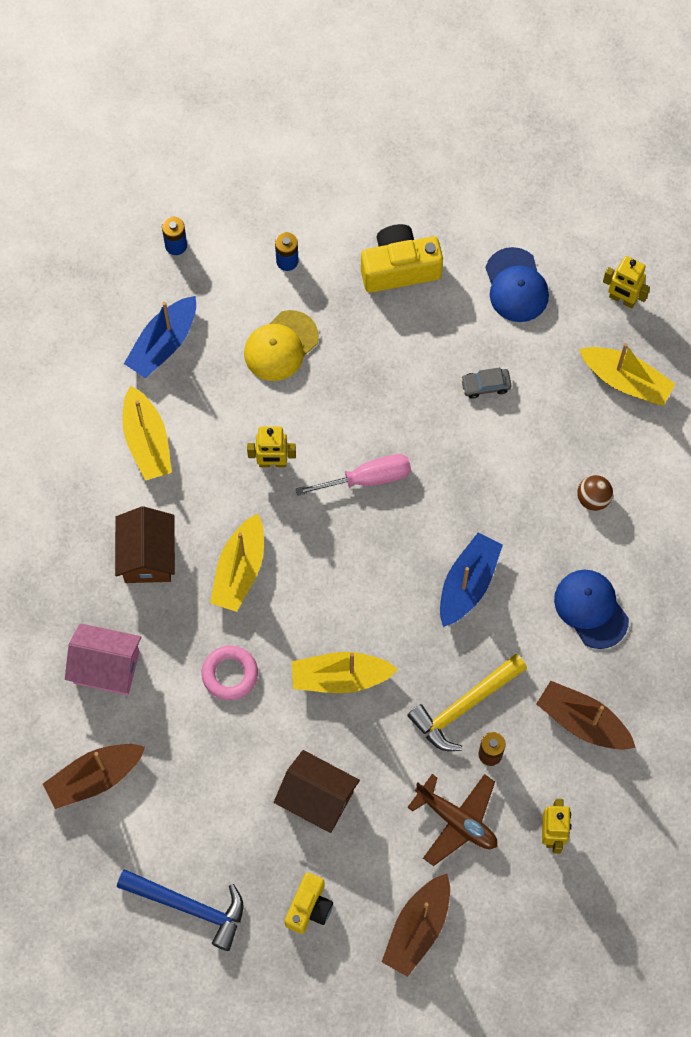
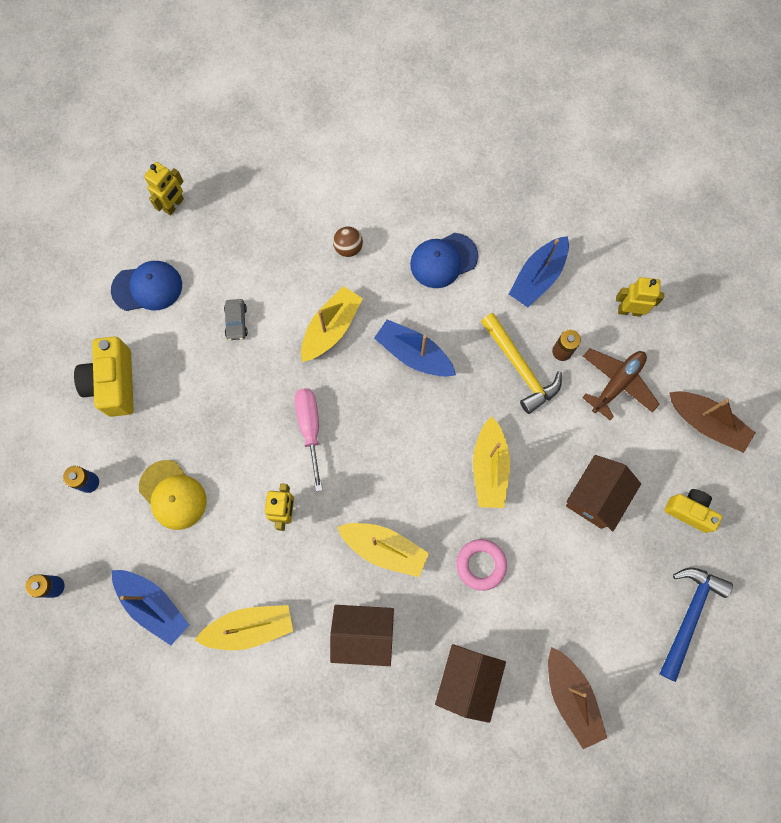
camera: 85 degrees left, 5 degrees up
pink house [65,623,141,695] -> brown house [435,644,506,723]
brown boat [536,681,636,750] -> blue boat [509,236,569,307]
yellow boat [579,343,675,406] -> yellow boat moved to [301,286,363,362]

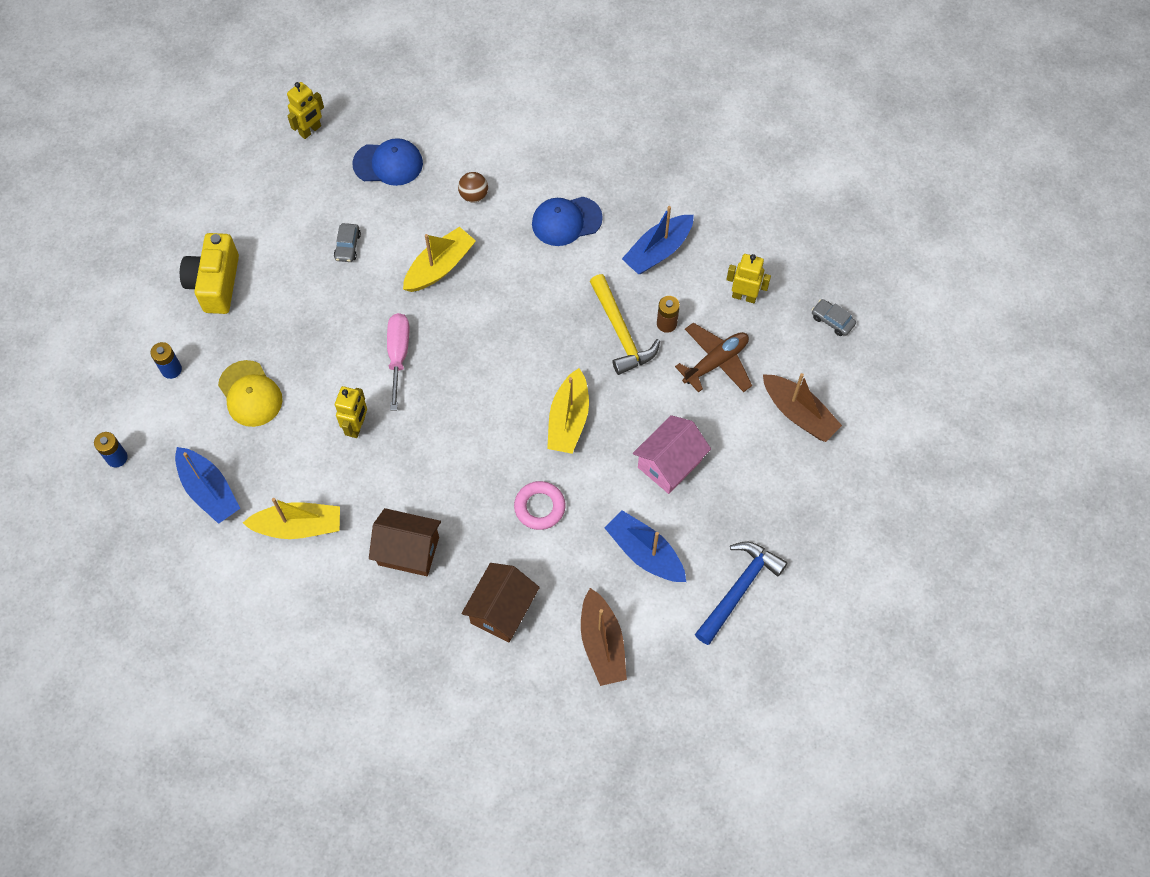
camera: 10 degrees right, 10 degrees down
blue cap [111,261,182,311] -> blue cap moved to [352,138,423,186]
yellow boat [337,523,429,577] -> none
blue boat [374,319,456,377] -> blue boat moved to [605,510,686,582]
brown house [566,455,641,532] -> pink house [633,415,711,494]
yellow camera [664,489,722,533] -> none
none -> grey car [812,299,856,336]

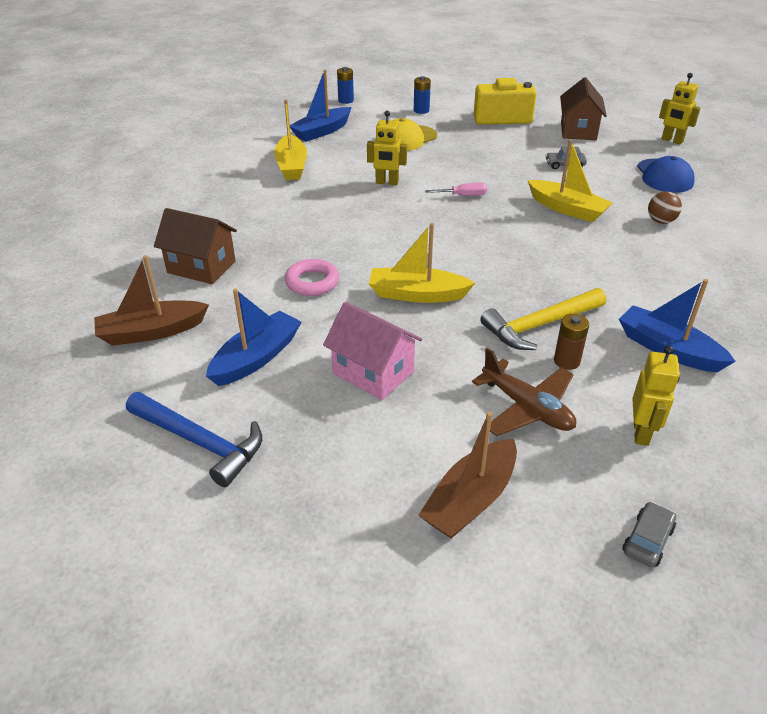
camera: 85 degrees right, 25 degrees down
brown house [369,508,441,576] -> brown house moved to [560,77,607,140]
pink screwdriver [387,313,409,410] -> pink screwdriver [425,183,487,196], size x0.63
blue cap [532,197,603,246] -> none

